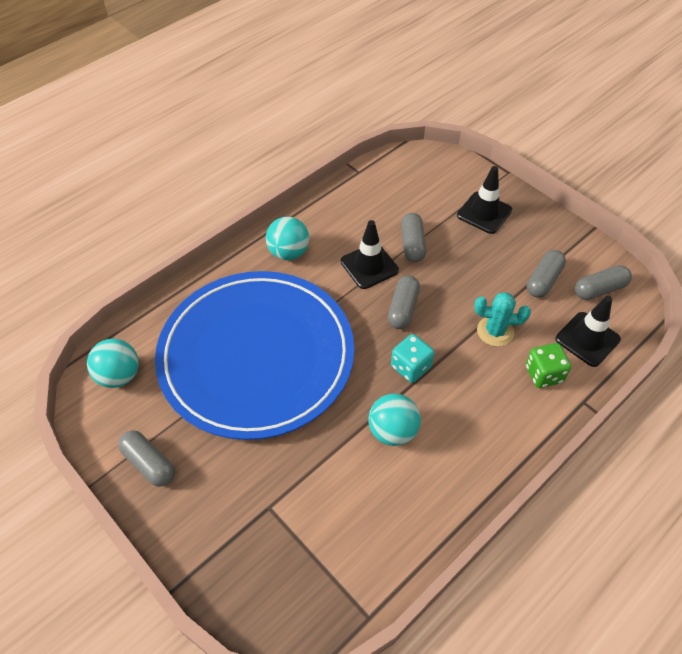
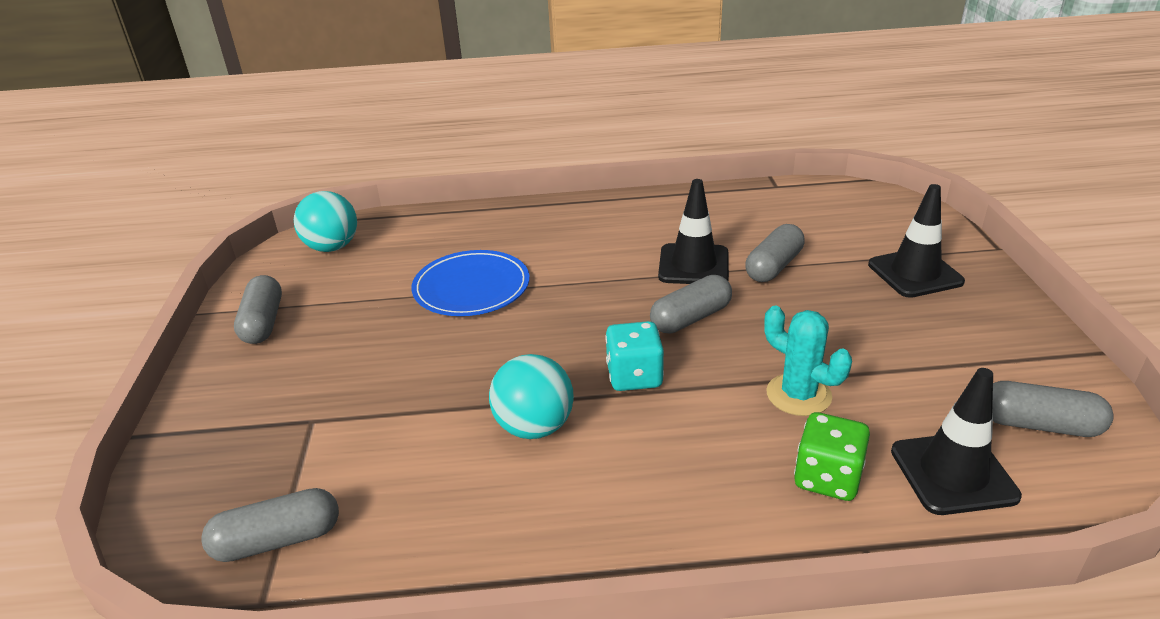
camera: 40 degrees right, 20 degrees down
blue plate [155,271,354,440] -> blue plate [412,250,530,316], size x0.44
turquoise ball [266,217,309,260] -> none
grey capsule [527,250,566,298] -> grey capsule moved to [201,488,339,562]

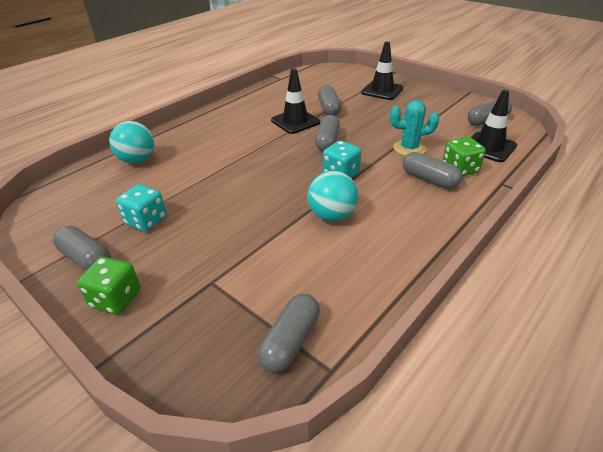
camera: 45 degrees left, 5 degrees up
turquoise ball [294,191,357,252] -> turquoise ball moved to [109,121,154,164]
blue plate [412,250,530,316] -> none
none -> green dice [77,257,141,315]
none -> turquoise dice [116,184,166,232]
none -> grey capsule [403,152,462,189]

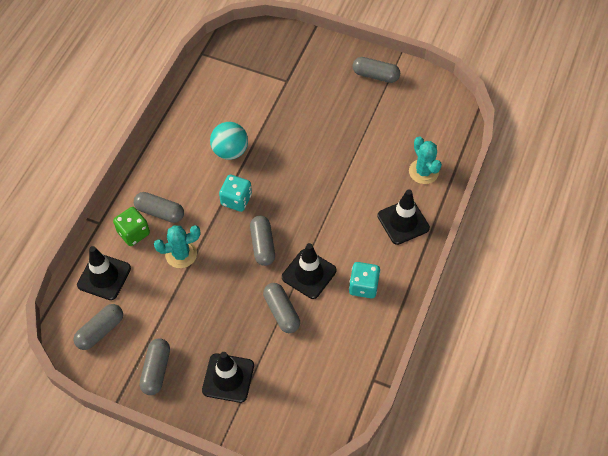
camera: 160 degrees right, 20 degrees up
green dice [77,257,141,315] -> none
turquoise ball [109,121,154,164] -> turquoise cactus [409,136,442,184]
turquoise dice [116,184,166,232] -> turquoise dice moved to [349,262,380,298]
grey capsule [258,294,320,373] -> grey capsule moved to [140,338,170,395]
none -> black traffic cone [377,189,430,245]

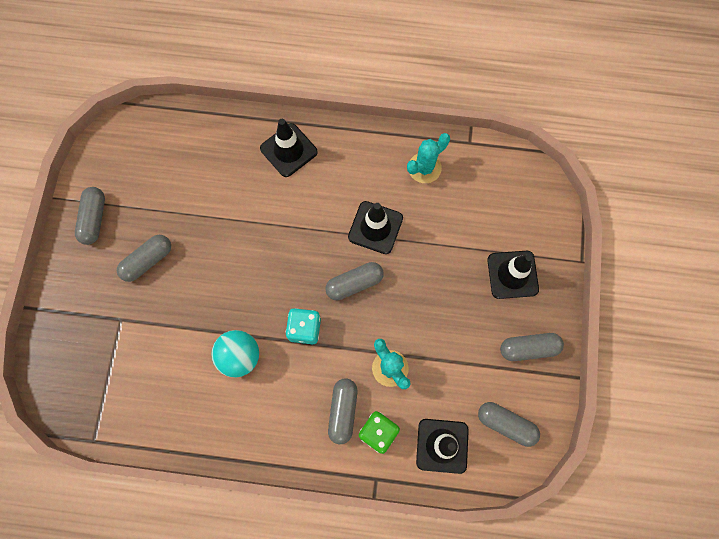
camera: 105 degrees left, 15 degrees up
grey capsule [263,283,300,333] -> grey capsule moved to [117,235,171,282]
turquoise dice [349,262,380,298] -> none
turquoise cactus [409,136,442,184] -> turquoise cactus moved to [407,133,450,183]

